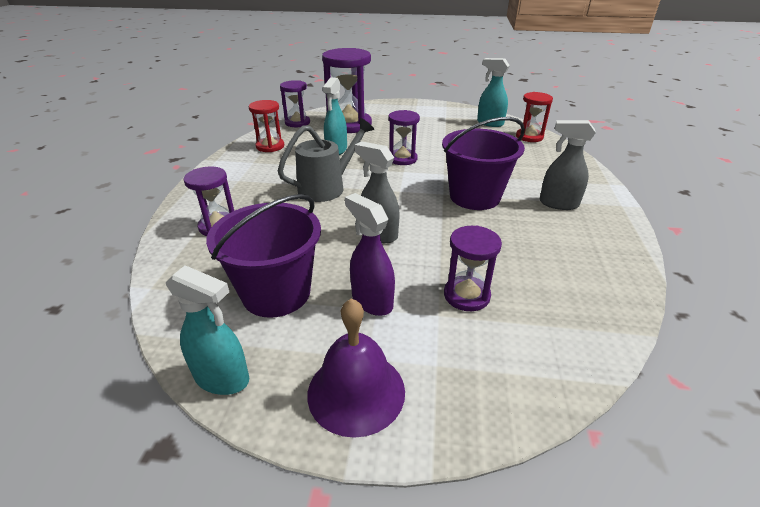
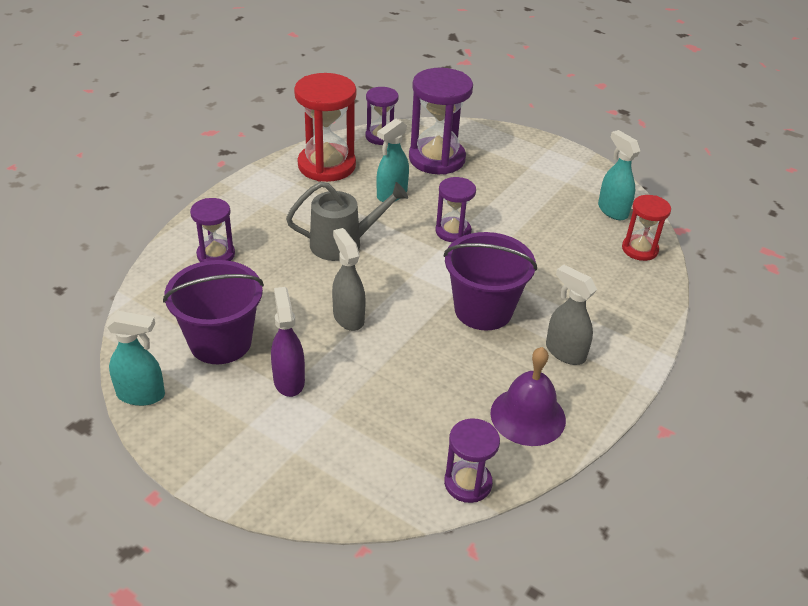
camera: 25 degrees right, 5 degrees up
turquoise spray bottle [166,265,249,395] -> turquoise spray bottle turned 45 degrees counterclockwise [106,311,165,406]
red hourglass [249,100,284,152] -> red hourglass [294,73,356,182], size x1.75
purple bell [307,298,405,438] -> purple bell moved to [490,347,566,446]
purple hourglass [444,226,502,311] -> purple hourglass moved to [444,418,500,503]

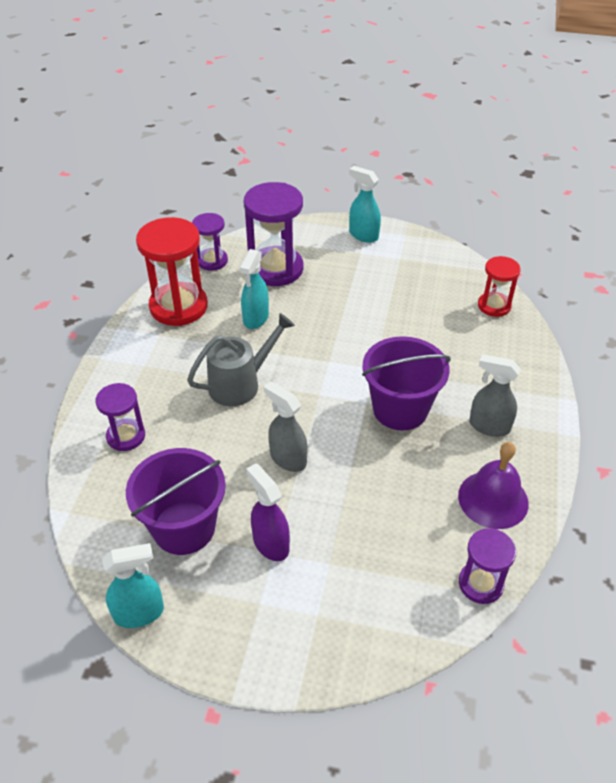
camera: 20 degrees left, 5 degrees up
purple hourglass [436,177,476,242] -> none
turquoise spray bottle [598,130,641,220] -> turquoise spray bottle moved to [349,166,381,243]

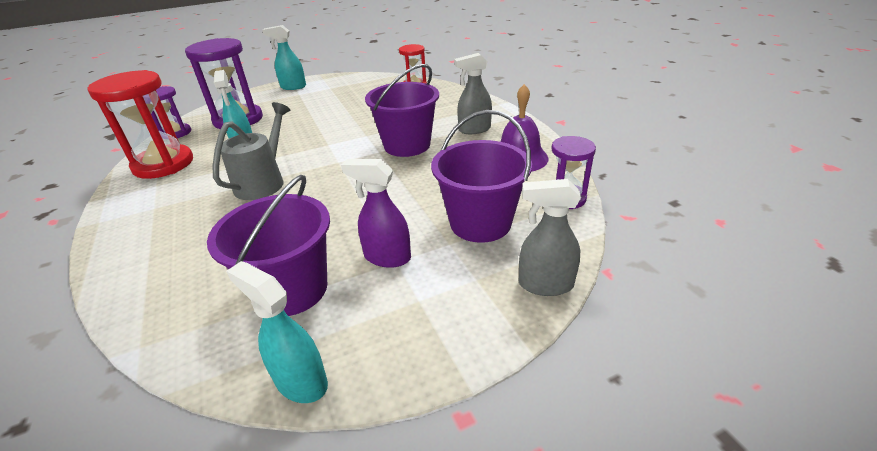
camera: 35 degrees left, 10 degrees down
purple hourglass [95,383,145,451] -> none
turquoise spray bottle [102,543,164,628] -> turquoise spray bottle turned 90 degrees counterclockwise [226,261,328,403]
grey spray bottle [264,382,307,472] -> grey spray bottle moved to [519,179,581,296]
none -> purple bucket [431,110,532,243]

